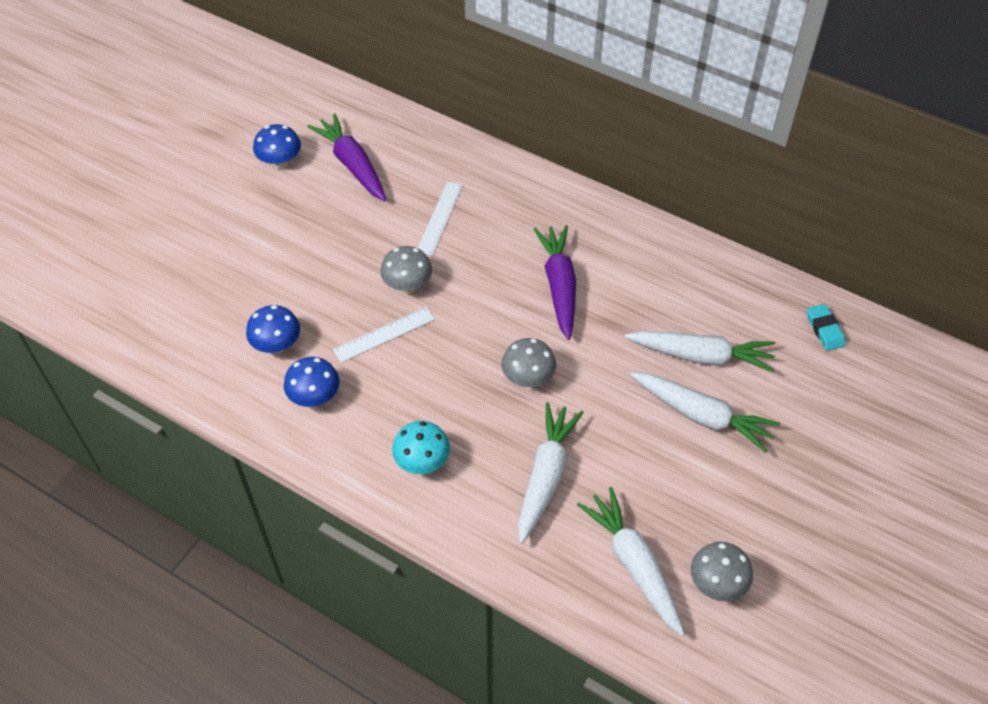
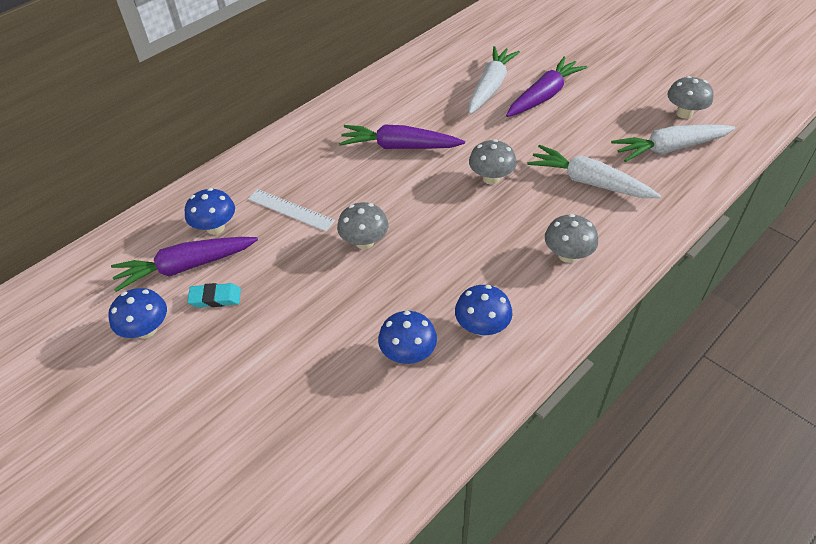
camera: 75 degrees left, 5 degrees down
white ruler [333,307,435,363] -> none
turquoise mushroom [392,421,450,474] -> grey mushroom [545,214,598,263]
white carrot [630,372,780,453] -> purple carrot [506,57,587,117]
turquoise eraser [807,304,845,351] -> turquoise eraser moved to [187,283,241,307]
none -> blue mushroom [185,188,235,235]

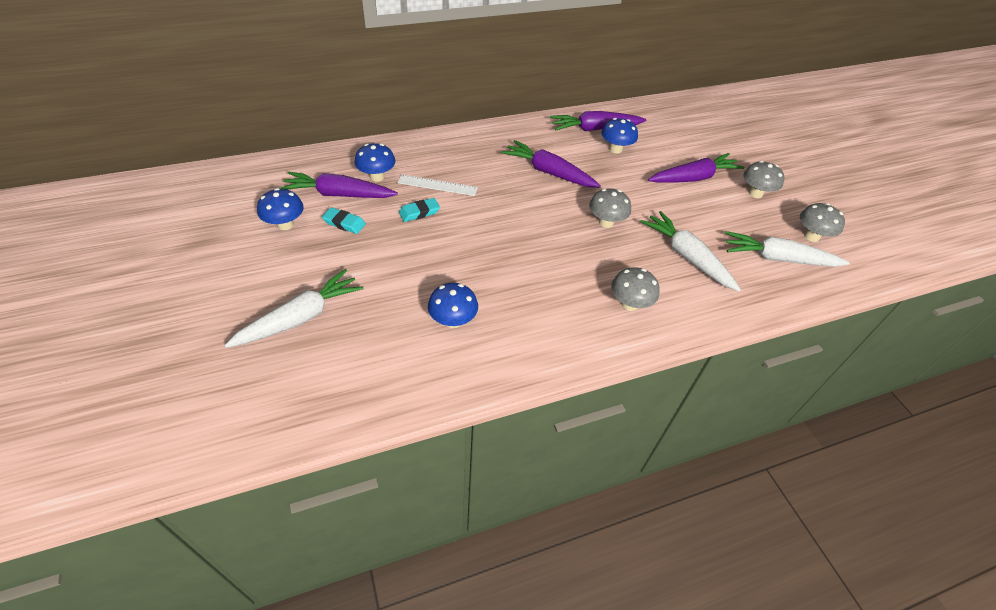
camera: 20 degrees right, 0 degrees up
white ruler [248,189,335,231] -> white ruler turned 45 degrees counterclockwise [397,174,478,196]
grey mushroom [337,202,388,249] -> grey mushroom moved to [743,161,785,198]
blue mushroom [455,285,513,336] -> blue mushroom moved to [601,118,638,154]
white carrot [468,46,520,114] -> white carrot moved to [224,269,364,348]
none -> turquoise eraser [399,198,440,222]
none -> purple carrot [550,111,646,131]

